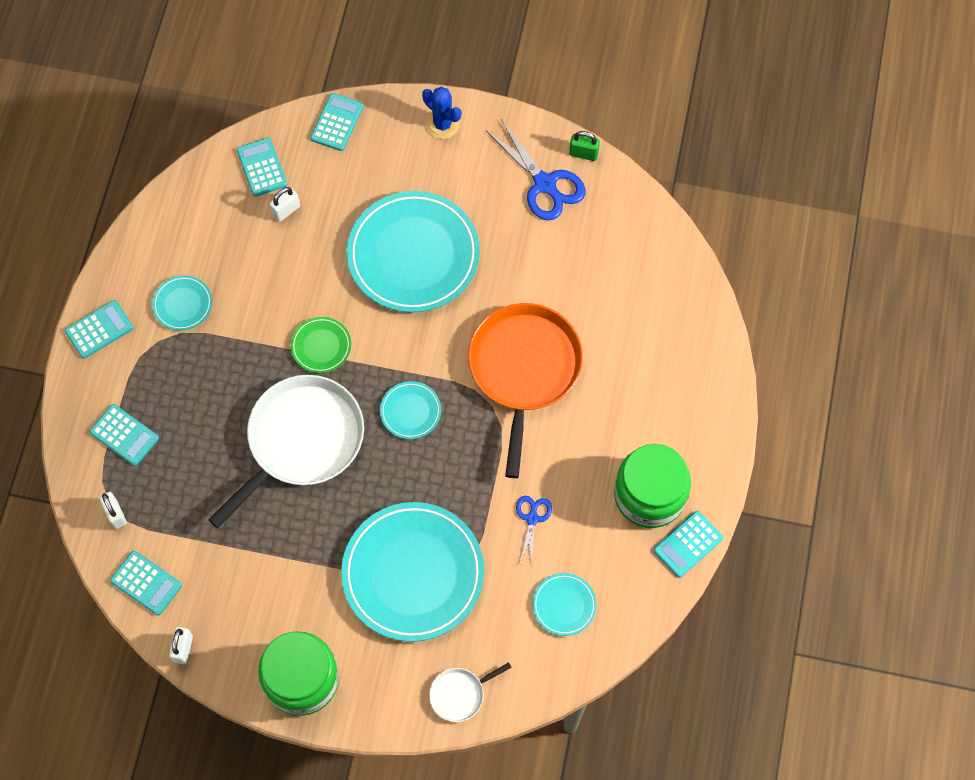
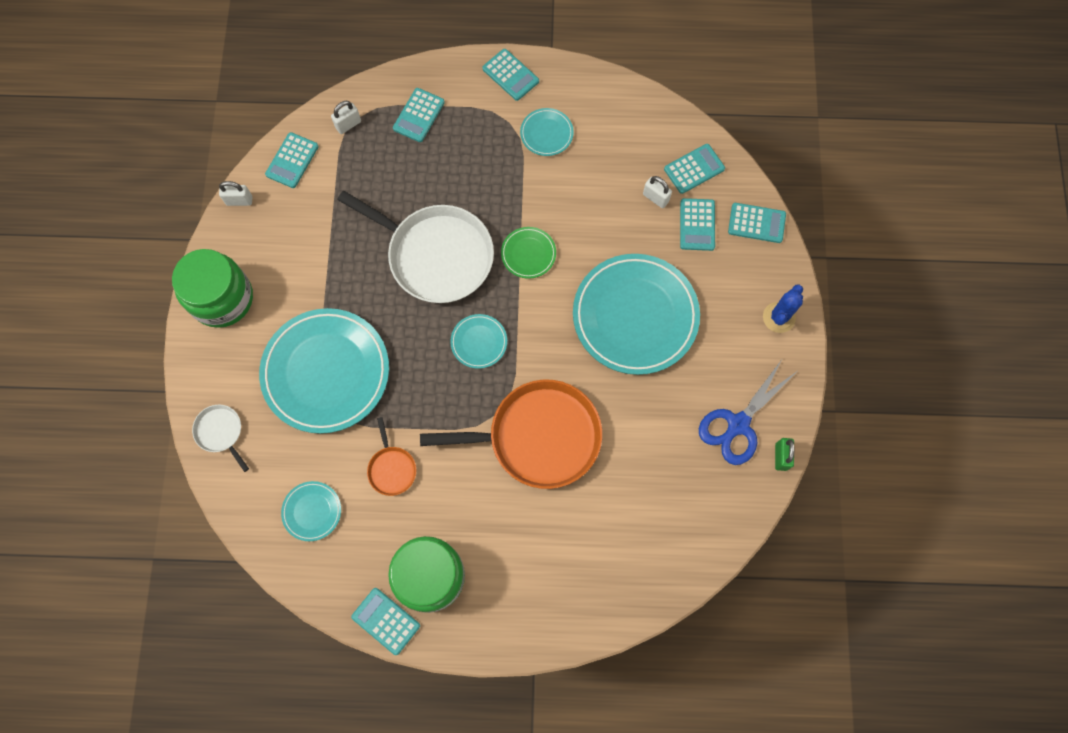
camera: 80 degrees right, 5 degrees up
blue scissors [516,496,552,566] -> orange pan [367,417,416,496]
none -> turquoise calculator [680,198,715,251]

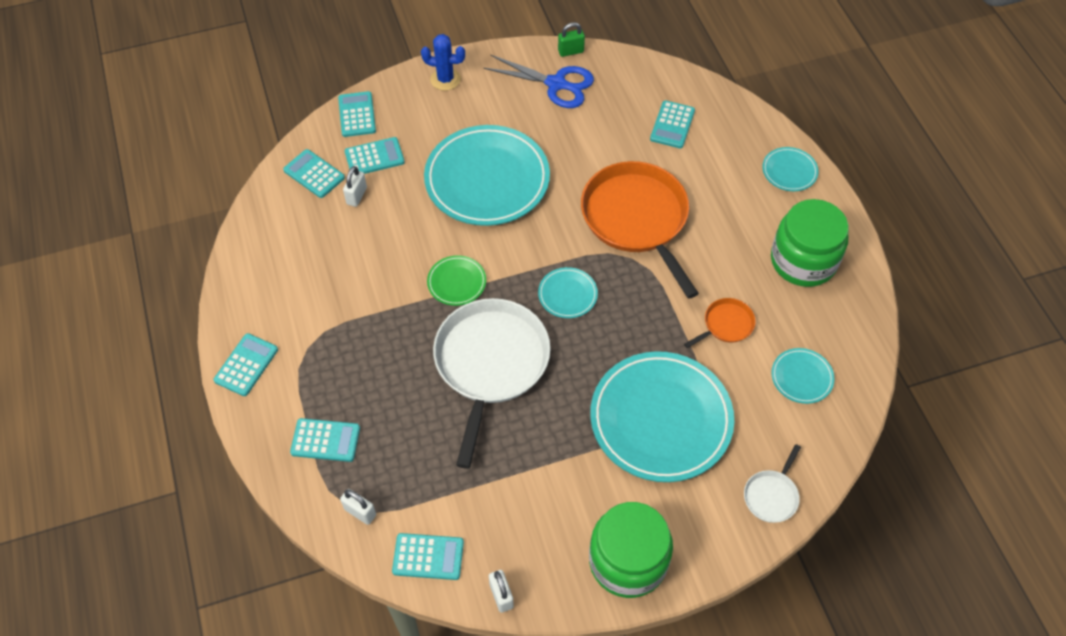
camera: 110 degrees left, 15 degrees down
turquoise calculator [351,588,420,655] -> turquoise calculator moved to [650,100,695,148]
turquoise plate [520,108,574,156] -> turquoise plate moved to [762,147,819,191]

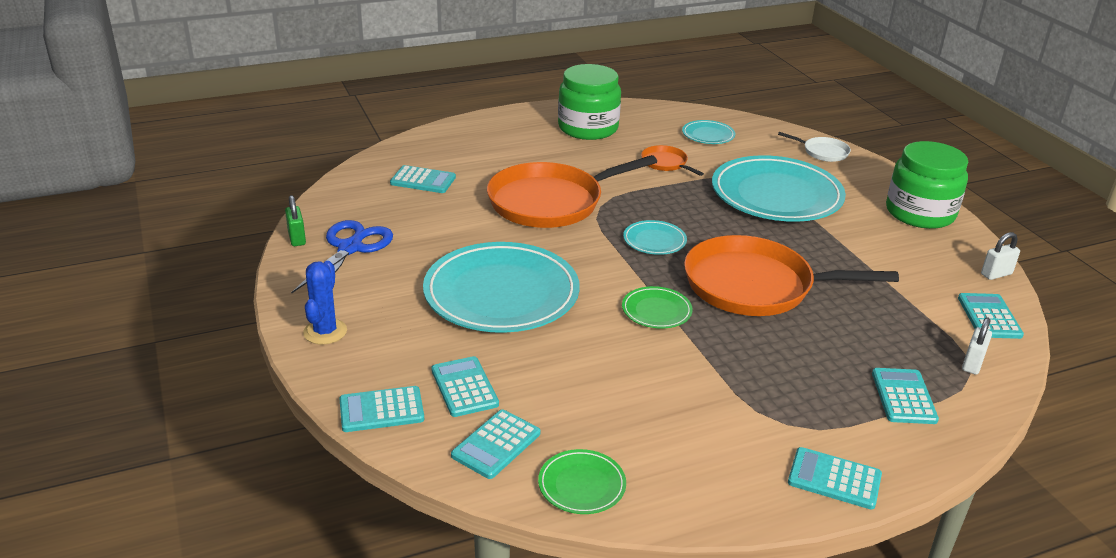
camera: 95 degrees left, 25 degrees down
white padlock [343,166,367,207] -> none
white pan [433,298,551,469] -> orange pan [684,235,899,316]
turquoise plate [762,147,819,191] -> none
none -> green plate [538,449,626,514]

